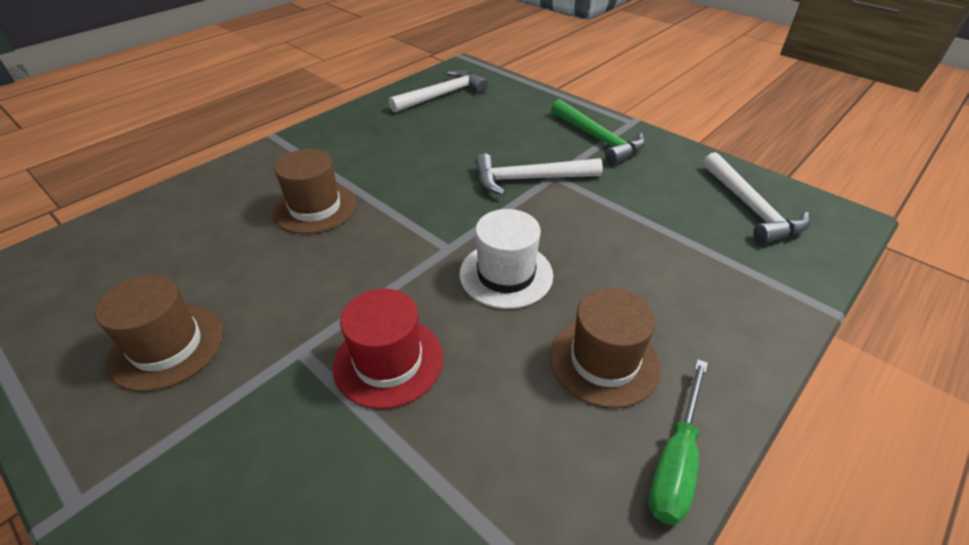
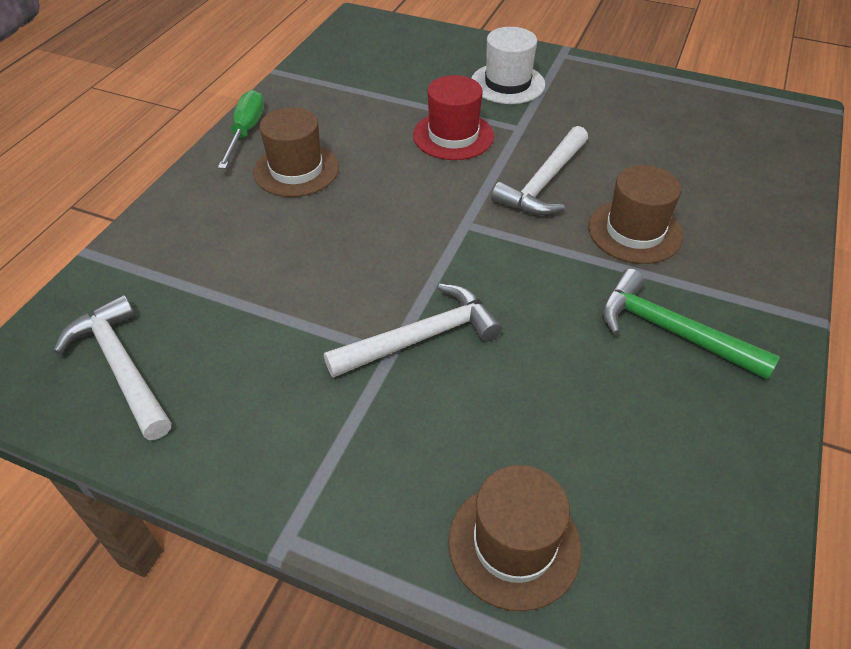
camera: 160 degrees right, 5 degrees up
brown hat [95,275,223,392] -> brown hat moved to [448,465,582,611]
white hammer [389,70,488,113] -> white hammer moved to [491,126,588,216]
white hat [460,209,553,309] -> white hat moved to [471,27,545,104]
green hammer [551,99,646,165] -> green hammer moved to [602,269,780,380]

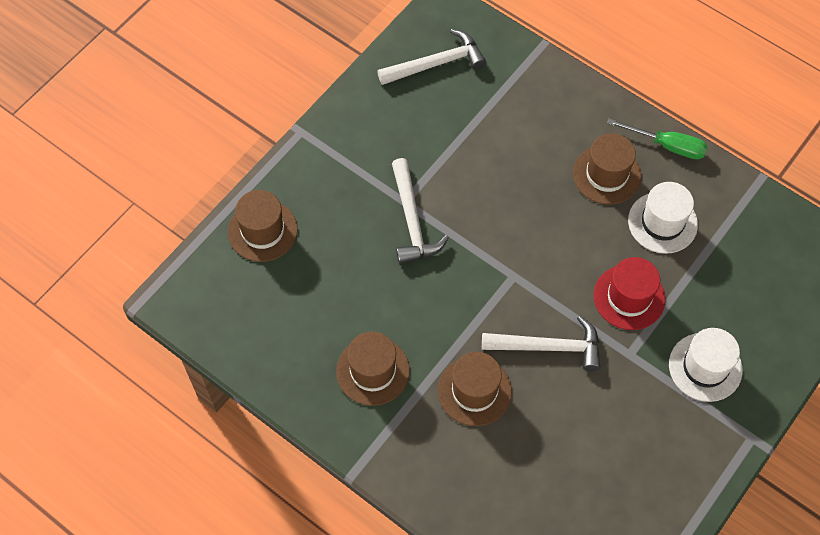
camera: 105 degrees right, 15 degrees up
white hammer [491,126,588,216] -> white hammer turned 135 degrees clockwise [482,316,600,371]
green hammer [602,269,780,380] -> brown hat [336,331,410,406]
none -> white hat [628,182,698,254]

